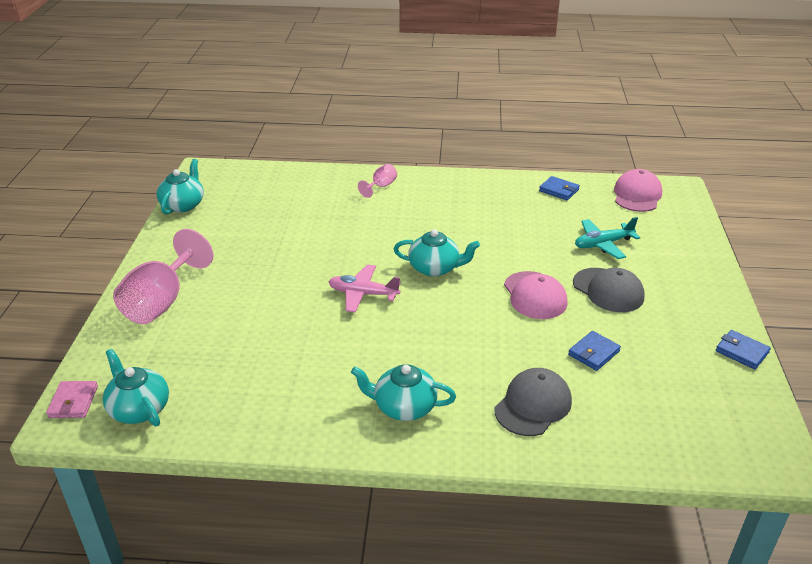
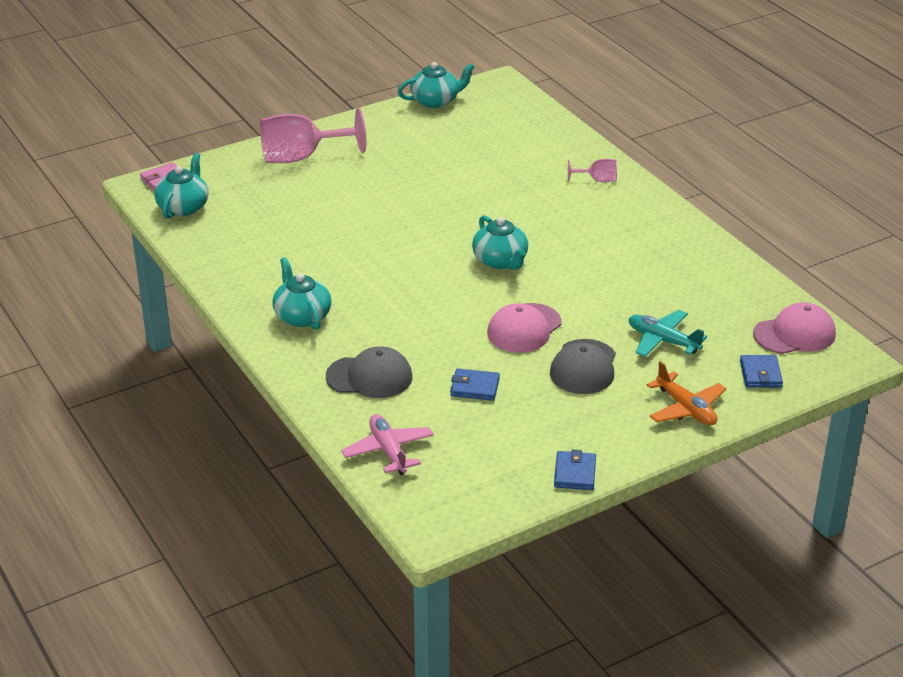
camera: 55 degrees right, 0 degrees up
pink plane [328,264,401,313] -> pink plane moved to [341,414,434,475]
blue wallet [539,176,580,200] -> blue wallet moved to [740,355,783,388]
none -> orange plane [647,361,726,425]

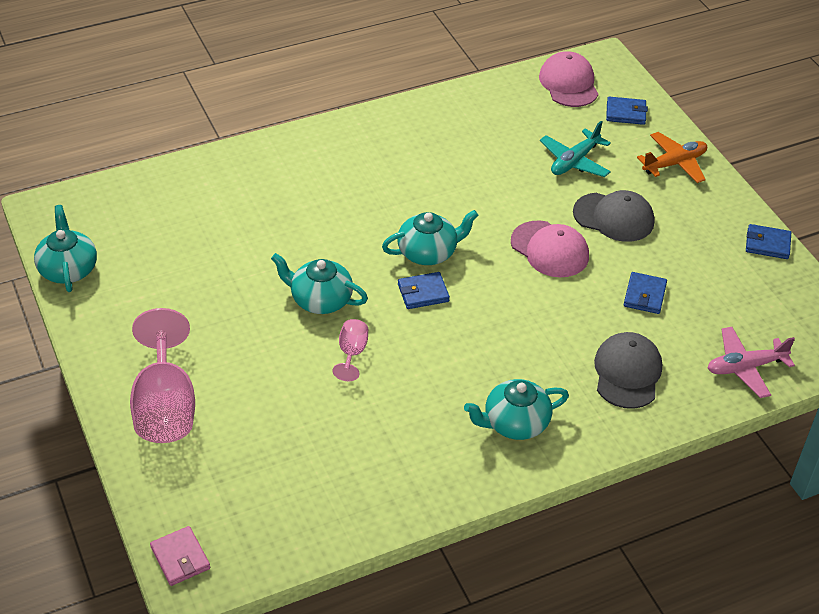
camera: 85 degrees left, 10 degrees up
turquoise teapot [154,153,209,219] -> turquoise teapot moved to [271,253,368,314]
pink goblet [568,159,617,182] -> pink goblet moved to [332,319,368,381]
none -> blue wallet [398,272,450,309]

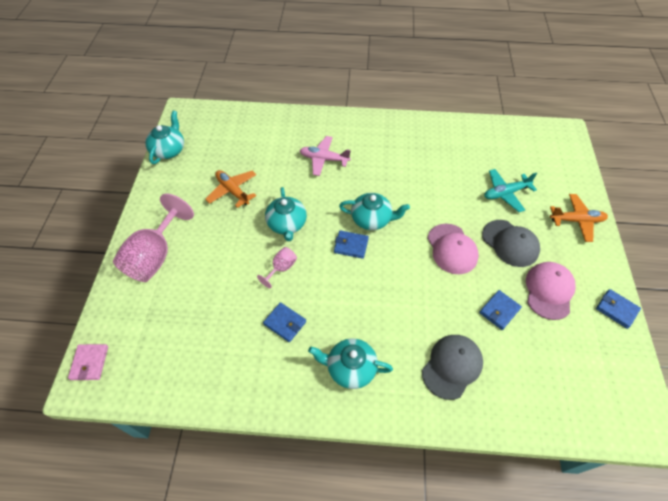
camera: 30 degrees right, 10 degrees up
turquoise teapot [271,253,368,314] -> turquoise teapot turned 150 degrees counterclockwise [265,187,307,241]
pink cap [539,51,598,107] -> pink cap moved to [526,262,576,320]
blue wallet [606,97,648,125] -> blue wallet moved to [263,302,306,342]
pink plane [708,327,795,398] -> pink plane moved to [300,136,351,176]
none -> orange plane [205,170,256,208]

